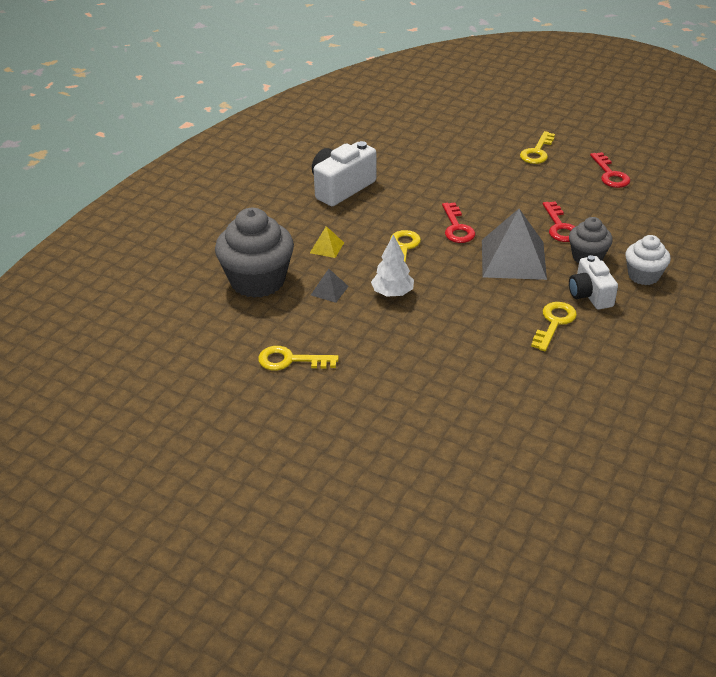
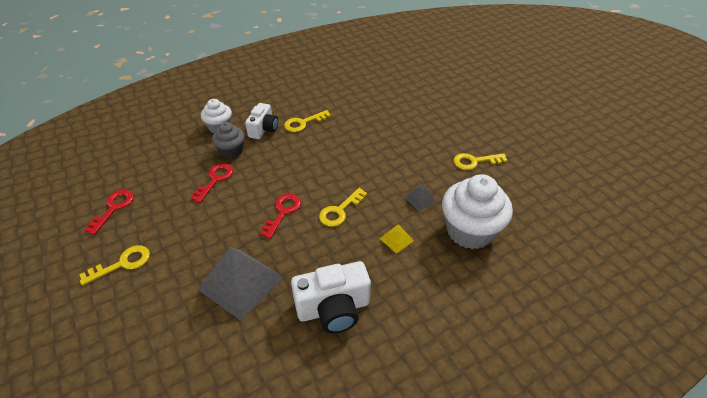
camera: 150 degrees left, 5 degrees up
grey cupcake [215,208,294,298] -> white cupcake [442,174,513,249]
yellow key [258,346,339,370] -> yellow key turned 135 degrees clockwise [453,153,507,170]
white tree [371,235,414,297] -> none
grey pyramid [482,209,547,280] -> grey pyramid moved to [198,247,284,321]

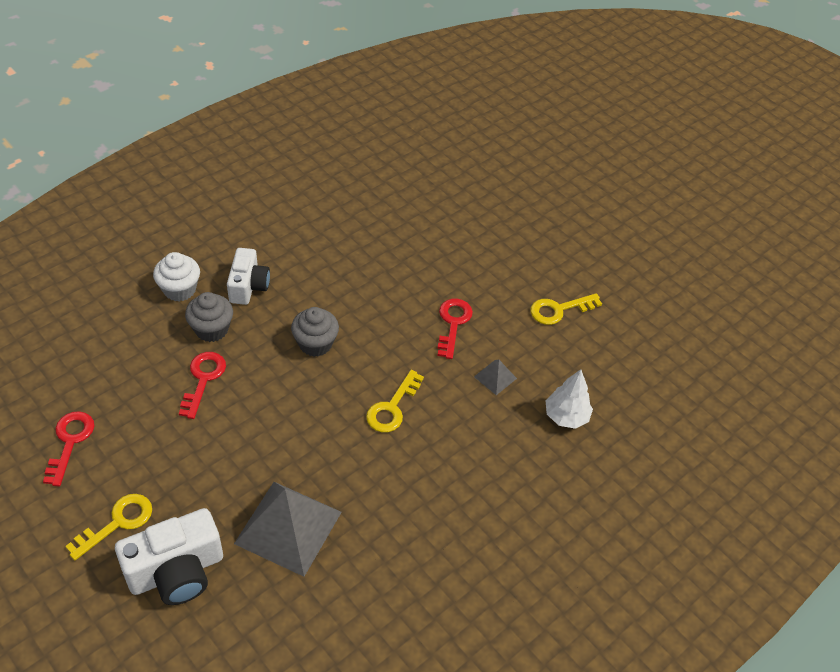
camera: 15 degrees left, 5 degrees up
red key [260,194,301,239] -> red key moved to [437,299,473,359]
yellow key [284,110,331,132] -> none
white camera [291,261,371,333] -> white camera moved to [115,508,223,605]
yellow pyramid [379,224,414,254] -> none
white cupcake [442,174,513,249] -> white tree [546,369,593,429]
none -> grey cupcake [291,307,339,357]

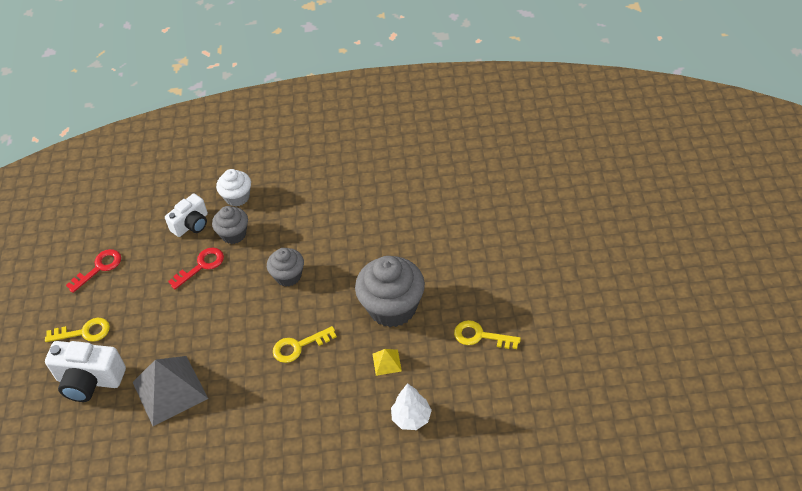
camera: 45 degrees right, 0 degrees up
white camera [227,248,270,305] -> white camera moved to [165,194,208,237]
red key [437,299,473,359] -> grey cupcake [355,256,425,327]
grey pyramid [474,359,517,395] -> yellow pyramid [372,349,402,376]

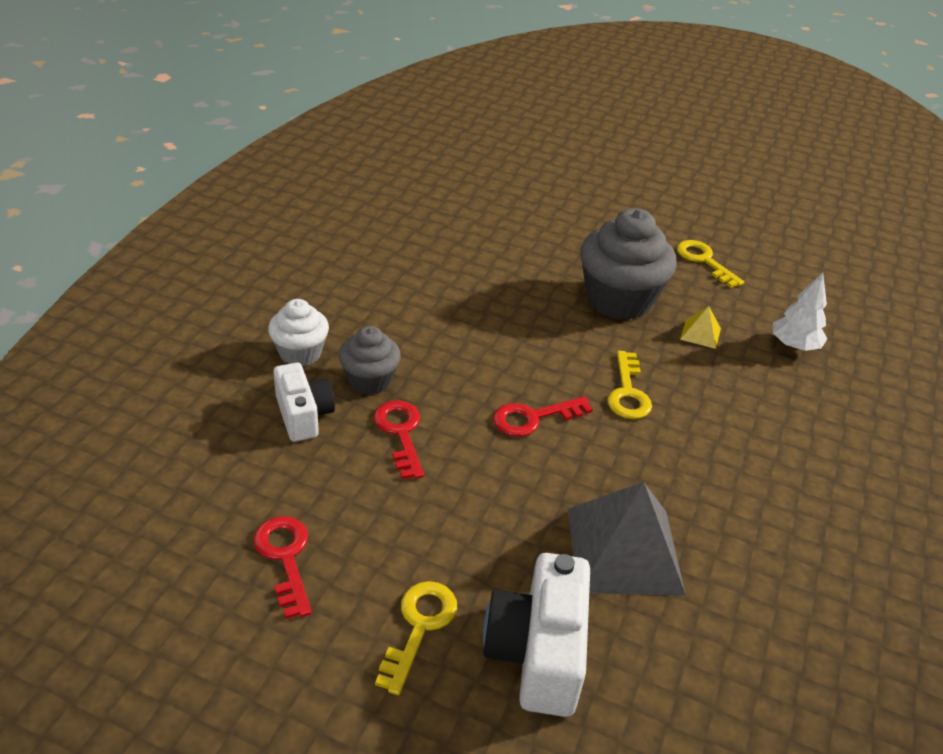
camera: 70 degrees left, 10 degrees down
white camera [45,341,126,402] -> white camera turned 150 degrees clockwise [483,553,590,717]
grey cupcake [267,248,304,286] -> none
yellow key [454,320,521,349] -> yellow key turned 105 degrees clockwise [677,240,744,288]
none -> red key [493,396,593,437]

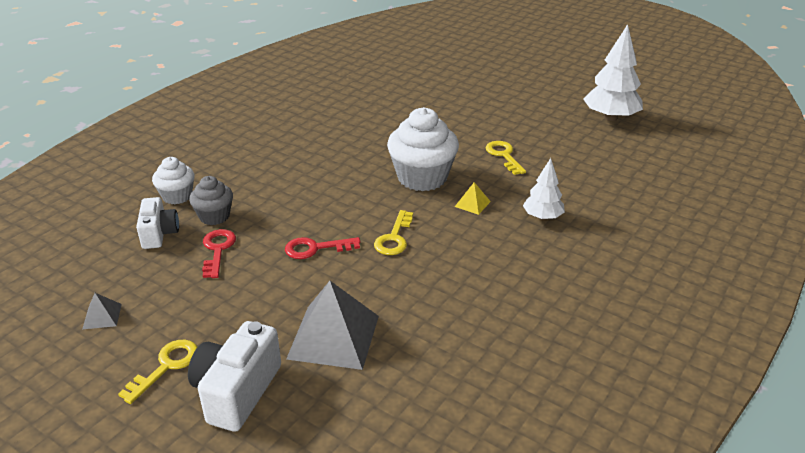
camera: 15 degrees right, 5 degrees down
red key [253,516,312,619] -> grey pyramid [83,293,122,329]
grey cupcake [580,208,677,320] -> white cupcake [387,107,459,191]
none -> white tree [583,24,643,121]

